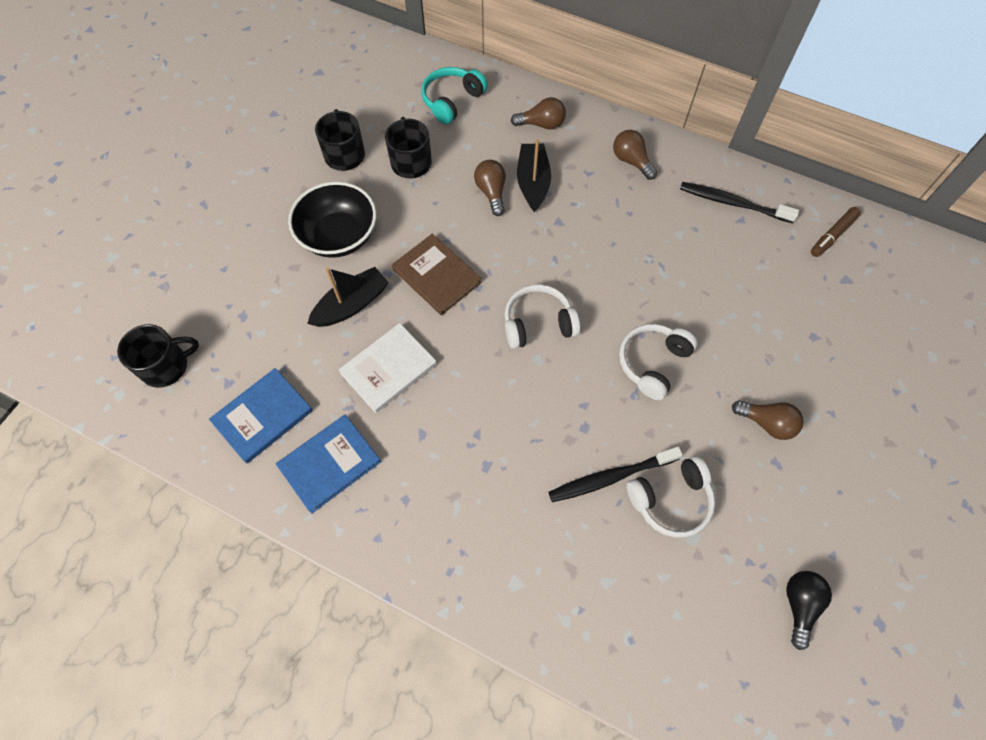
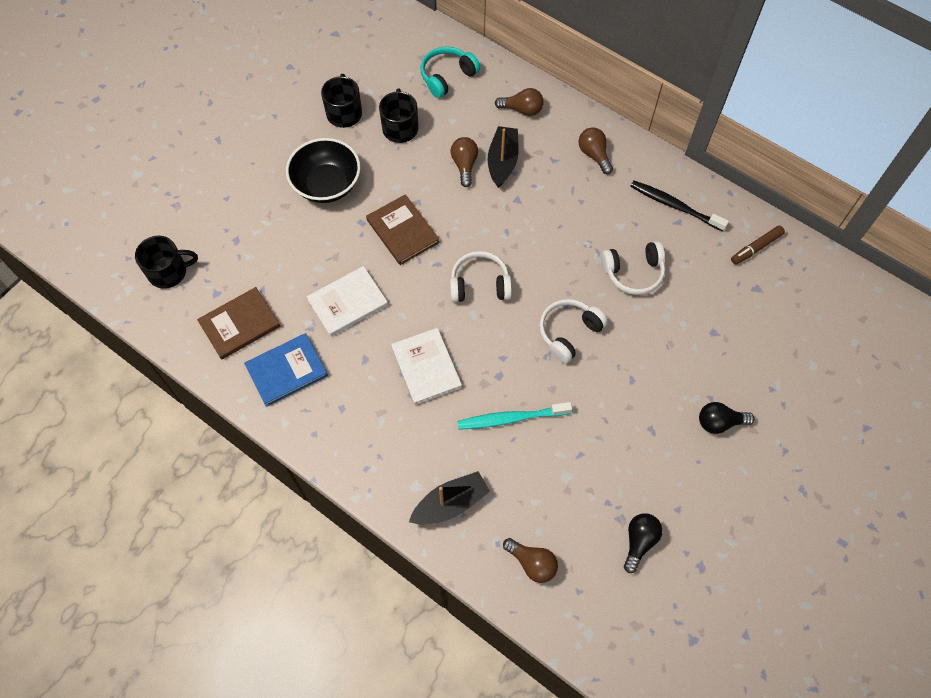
camera: 10 degrees right, 0 degrees up
blue book [209,368,313,464] -> brown book [197,287,280,360]
black boat [307,267,389,327] -> black boat moved to [409,471,490,525]
black toothbrush [548,446,683,502] -> turquoise toothbrush [457,402,572,430]
white headphones [627,456,715,538] -> white headphones moved to [601,241,665,295]
brown light bulb [732,400,804,440] -> brown light bulb moved to [503,538,558,583]
none -> white book [391,328,462,405]
none -> black light bulb [699,402,754,434]

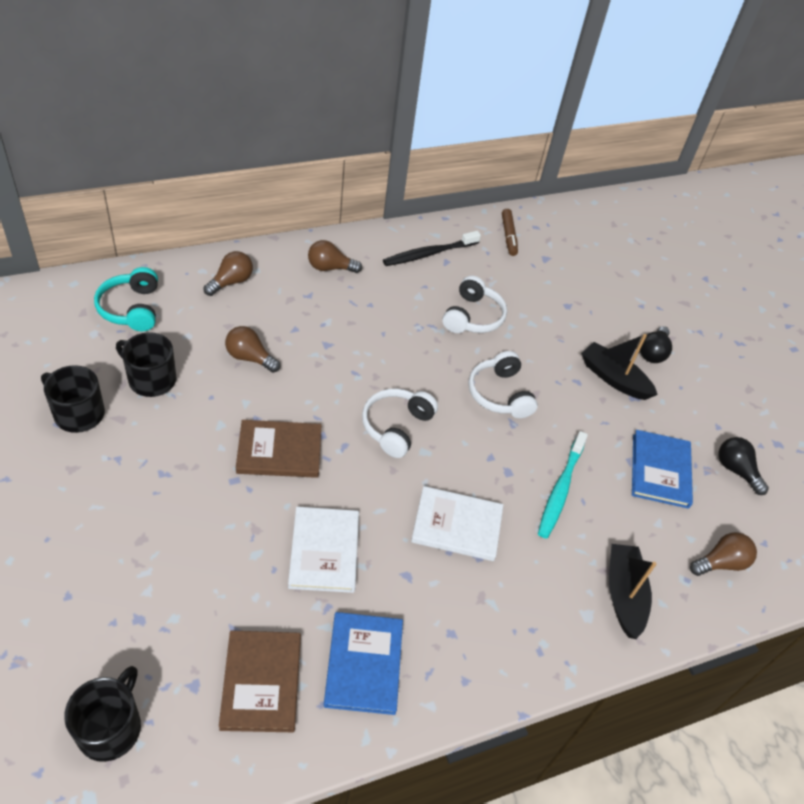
camera: 65 degrees left, 15 degrees down
black bowl [286,138,360,203] -> none
black boat [488,126,519,188] -> black boat moved to [581,334,658,400]
none -> blue book [632,430,693,509]

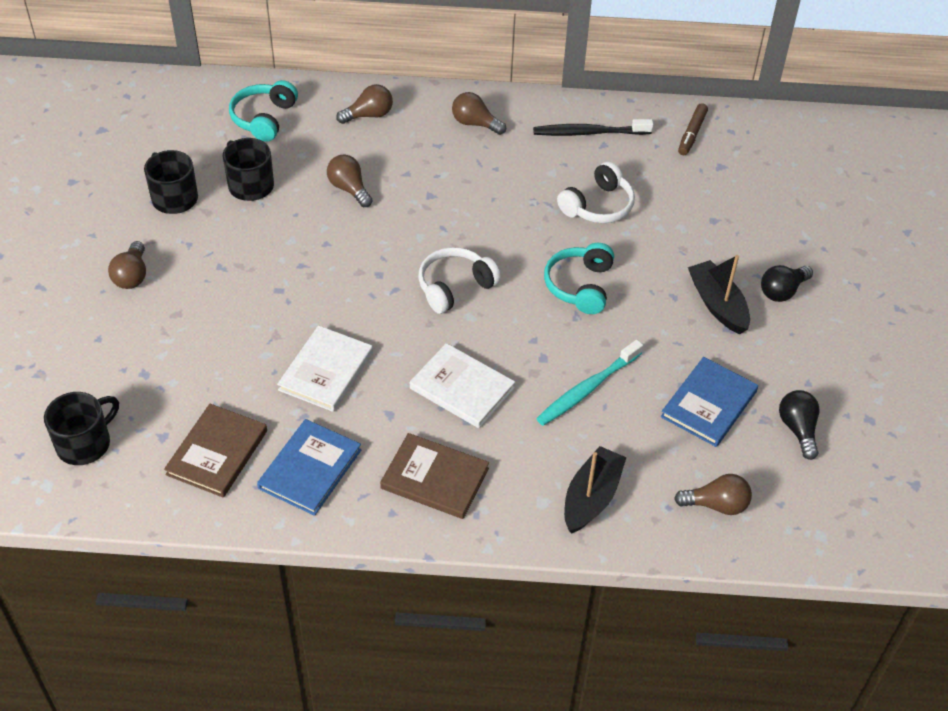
camera: 30 degrees right, 0 degrees up
brown book [236,420,322,478] -> brown book moved to [380,433,489,519]
white headphones [468,351,538,418] -> turquoise headphones [544,243,614,314]
none -> brown light bulb [108,241,146,289]

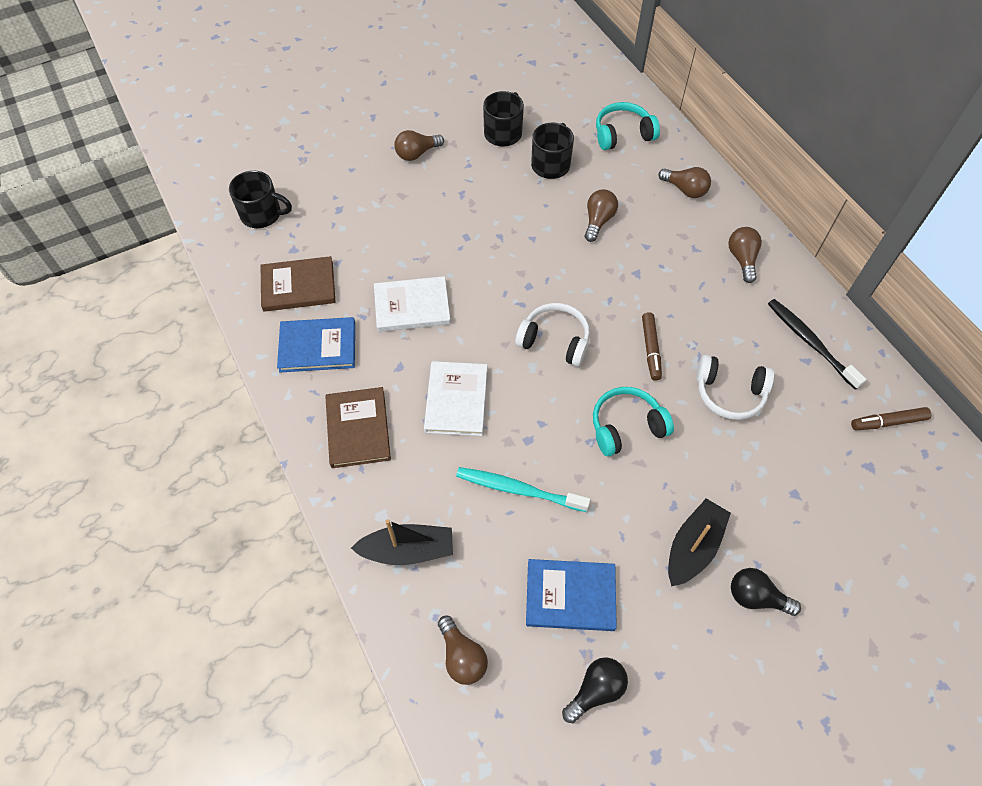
camera: 60 degrees right, 10 degrees up
none -> brown marker [642,312,662,381]

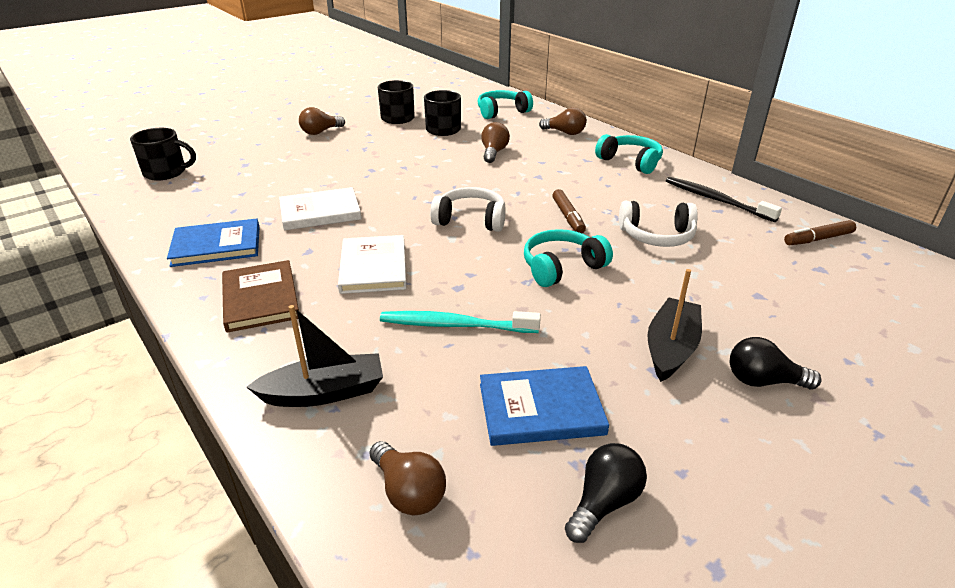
camera: 10 degrees left, 25 degrees down
brown book [261,256,336,312] -> none
brown light bulb [728,227,762,283] -> turquoise headphones [595,134,663,174]

